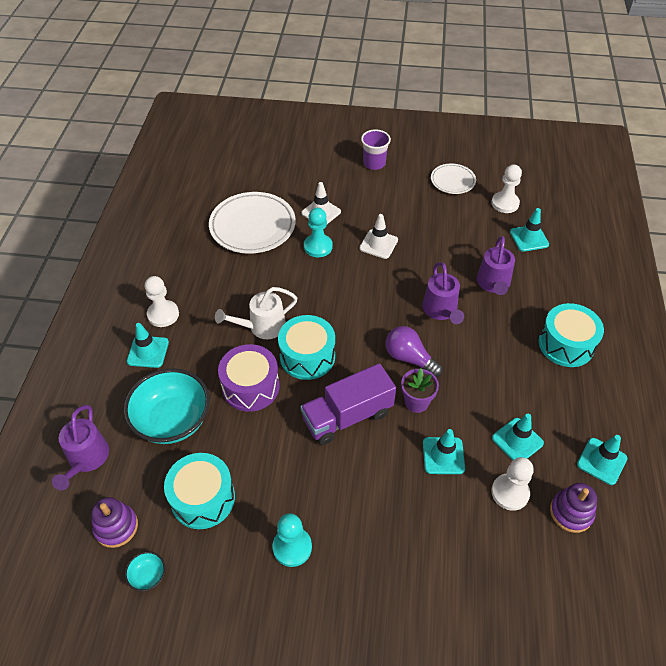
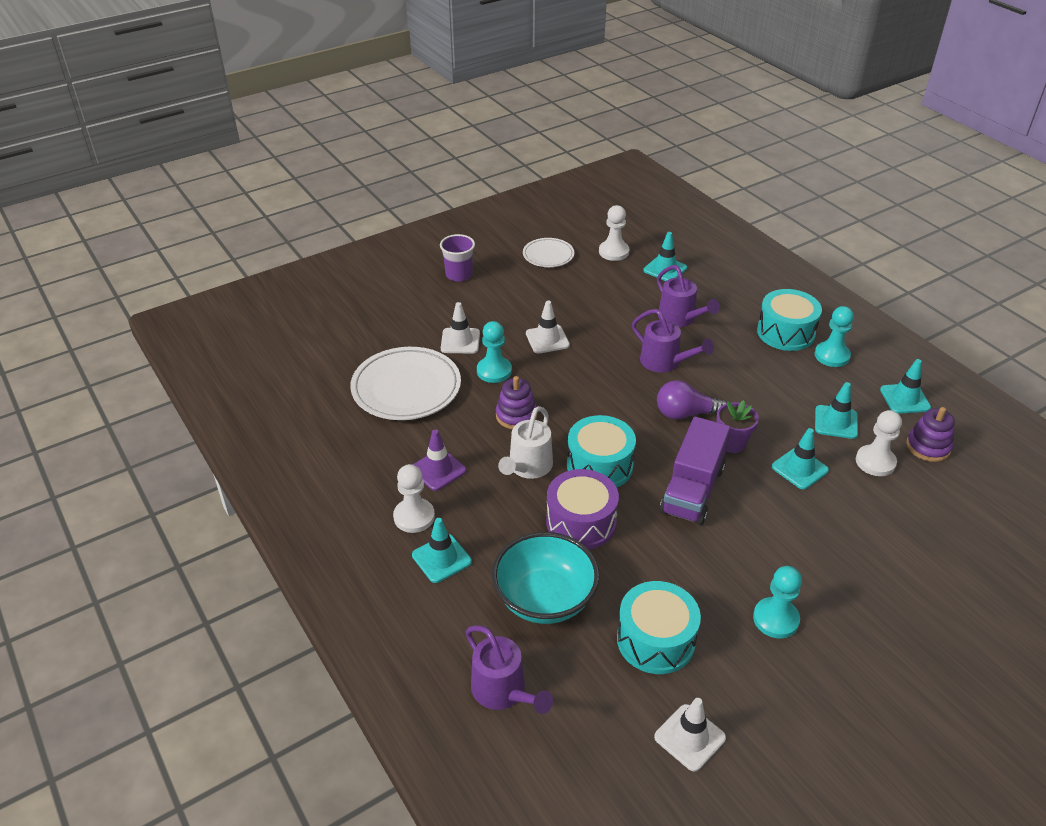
camera: 40 degrees left, 10 degrees down
purple stacking toy [91,497,138,548] -> purple stacking toy moved to [496,376,537,429]
turquoise bowl [125,551,165,592] -> white traffic cone [654,698,726,771]
none -> purple traffic cone [413,429,466,491]
none -> turquoise pawn [814,306,854,367]

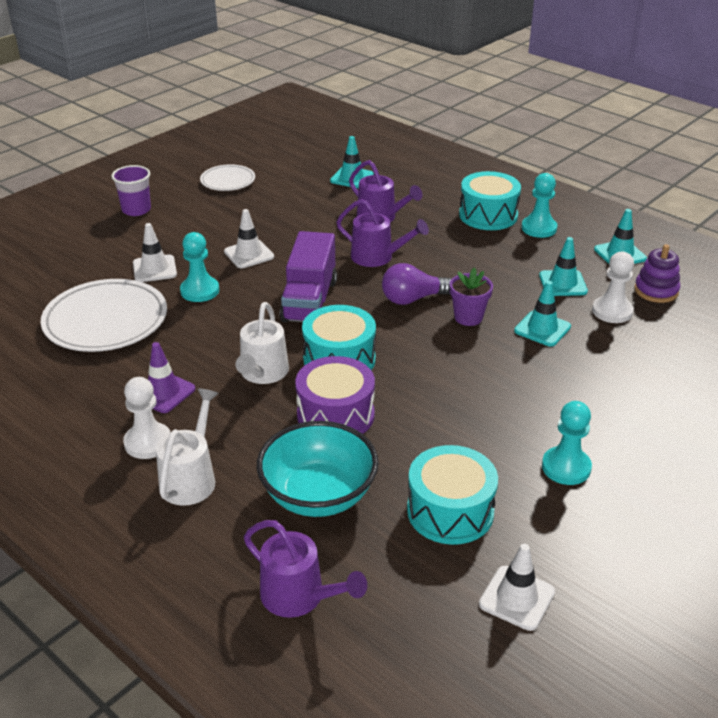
camera: 15 degrees left, 5 degrees down
turquoise traffic cone [412,518,472,583] -> white watering can [156,388,219,506]
purple stacking toy [496,376,537,429] -> none
white pawn [599,205,629,261] -> none
purple truck [660,417,730,525] -> purple truck moved to [280,231,337,323]

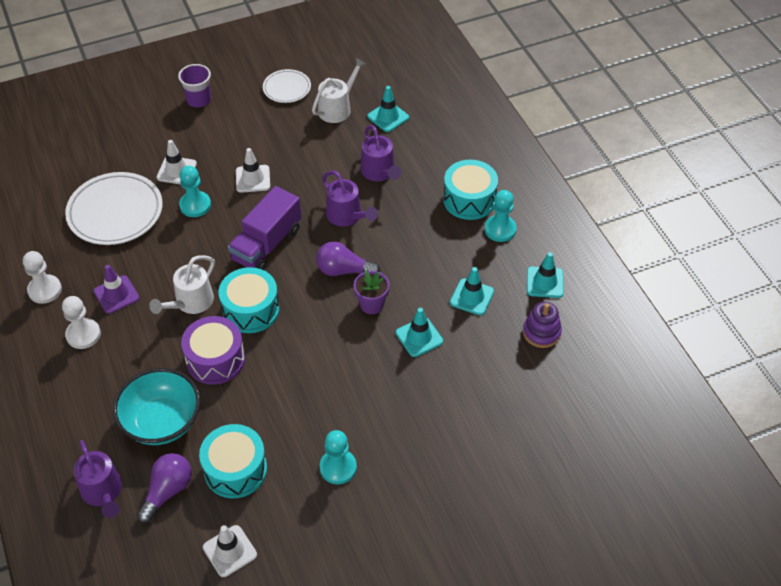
camera: 25 degrees right, 15 degrees up
white watering can [156,388,219,506] -> white watering can moved to [312,58,366,123]
white pawn [592,252,634,323] -> white pawn moved to [23,251,62,304]
none -> purple light bulb [136,453,192,523]

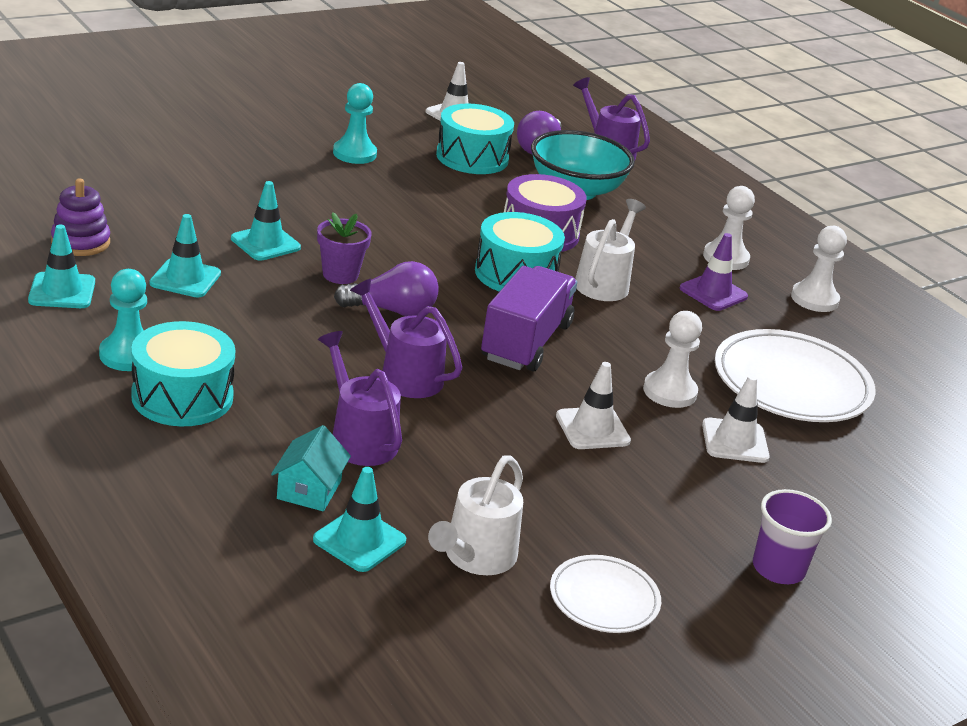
camera: 165 degrees right, 20 degrees down
turquoise pawn [179,166,211,217] -> white pawn [643,311,702,408]
none -> turquoise house [271,425,351,511]

